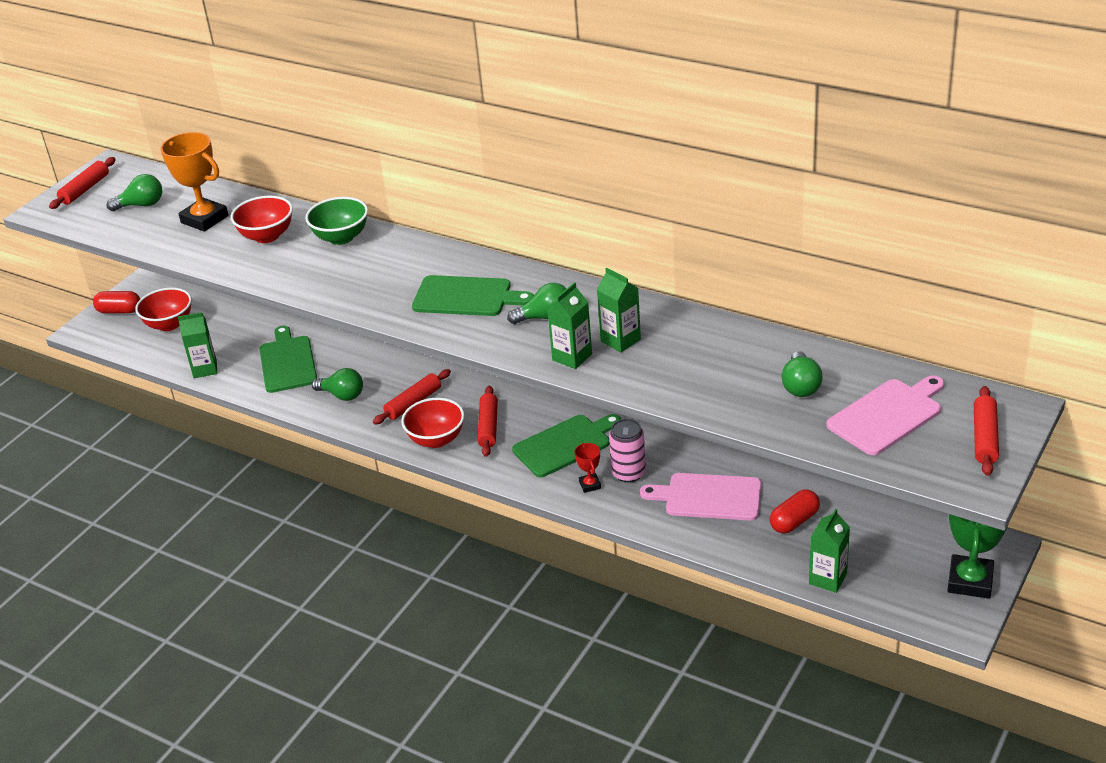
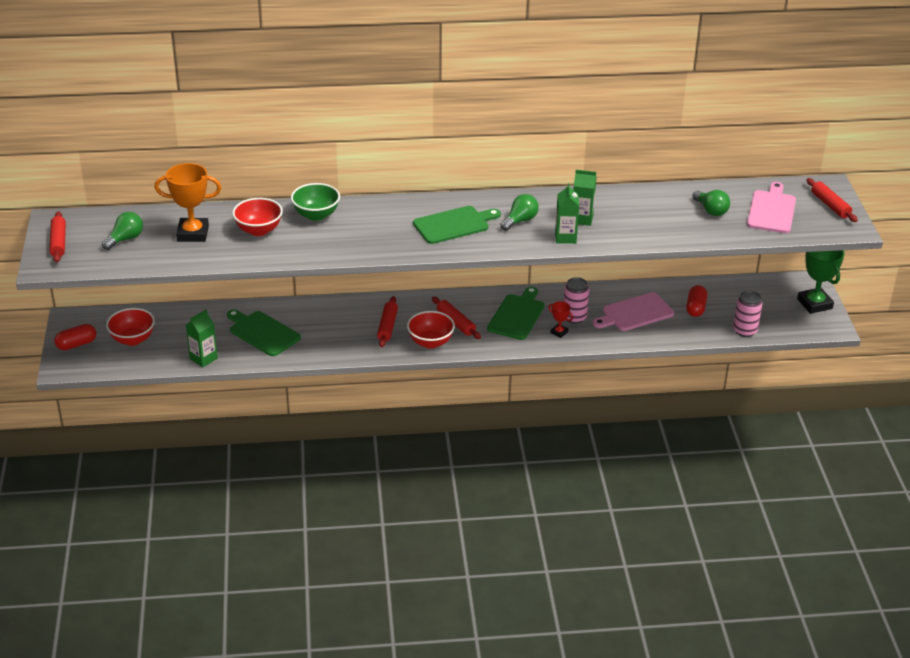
camera: 40 degrees left, 0 degrees up
green light bulb [312,368,363,401] -> none
green carton [809,509,850,593] -> pink can [733,291,763,337]

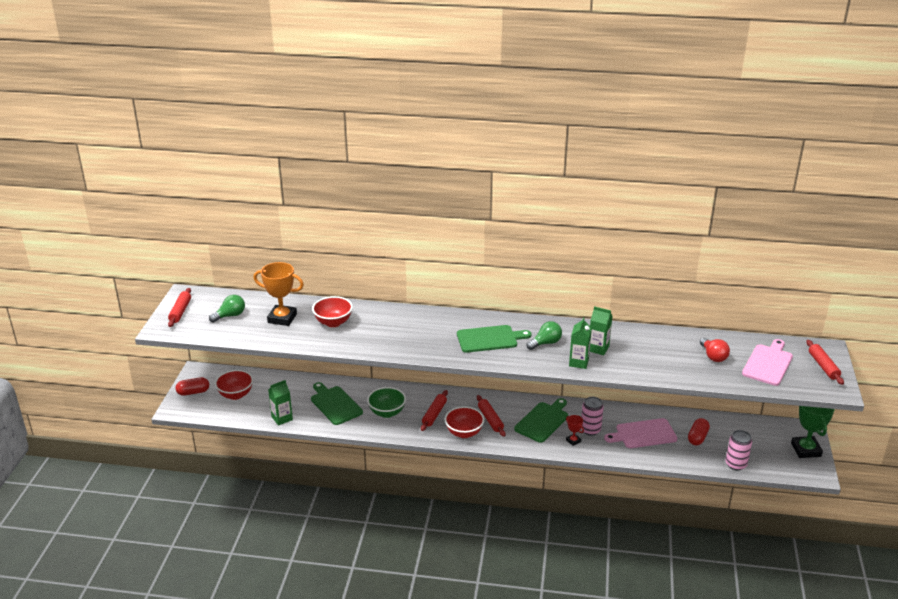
camera: 15 degrees right, 5 degrees down
green bowl [291,183,340,221] -> green bowl moved to [367,387,406,418]
green light bulb [692,190,730,216] -> red light bulb [700,338,730,362]

